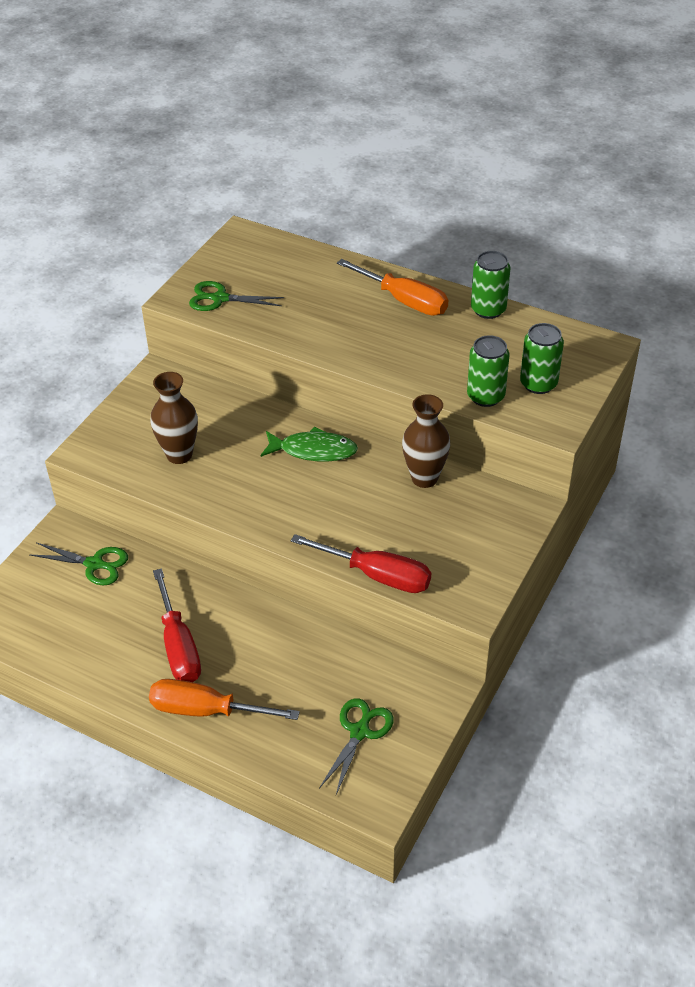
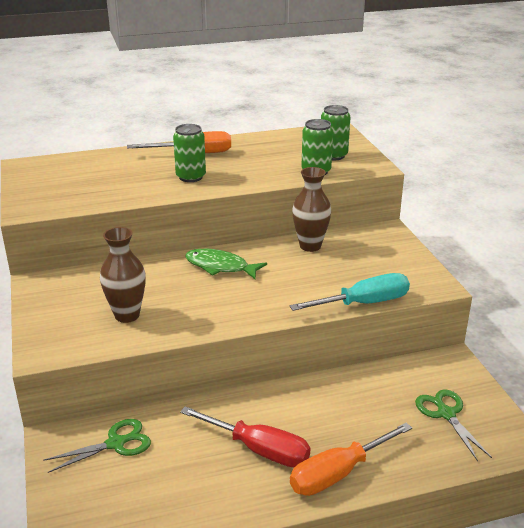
camera: 45 degrees left, 15 degrees down
green scissors [189,281,284,311] -> none
green fish [261,427,358,462] -> green fish turned 120 degrees counterclockwise [185,248,267,279]
red screwdriver [291,534,431,593] -> turquoise screwdriver [290,273,410,311]
green can [471,251,511,319] -> green can moved to [173,124,206,182]

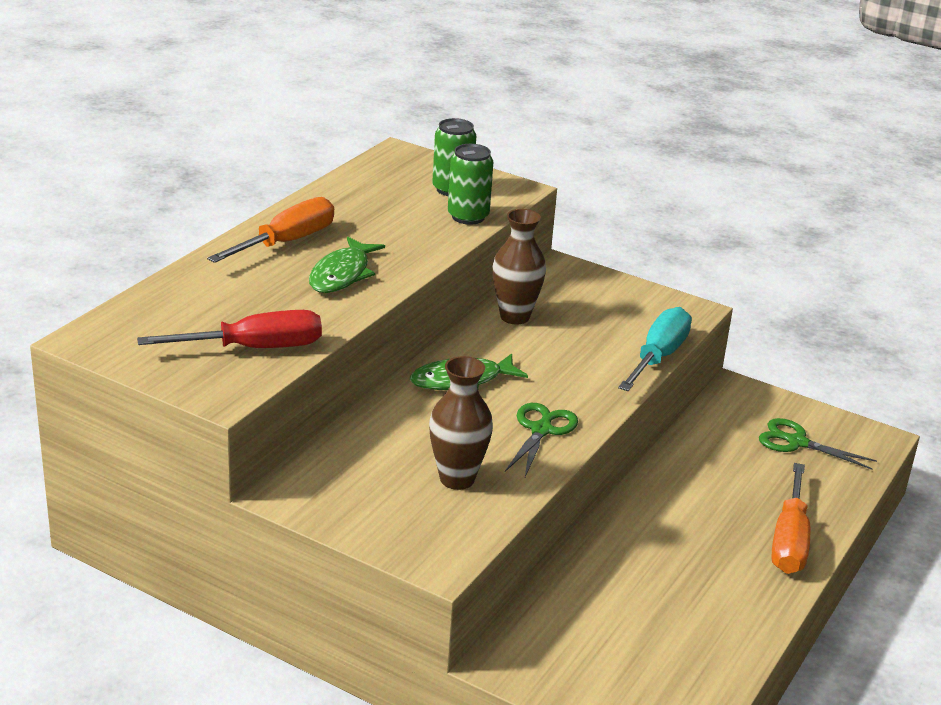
camera: 45 degrees left, 0 degrees up
green scissors [43,419,151,473] -> green scissors moved to [505,403,578,477]
green can [173,124,206,182] -> green fish [309,237,385,293]
red screwdriver [180,406,311,467] -> red screwdriver moved to [137,310,322,348]

